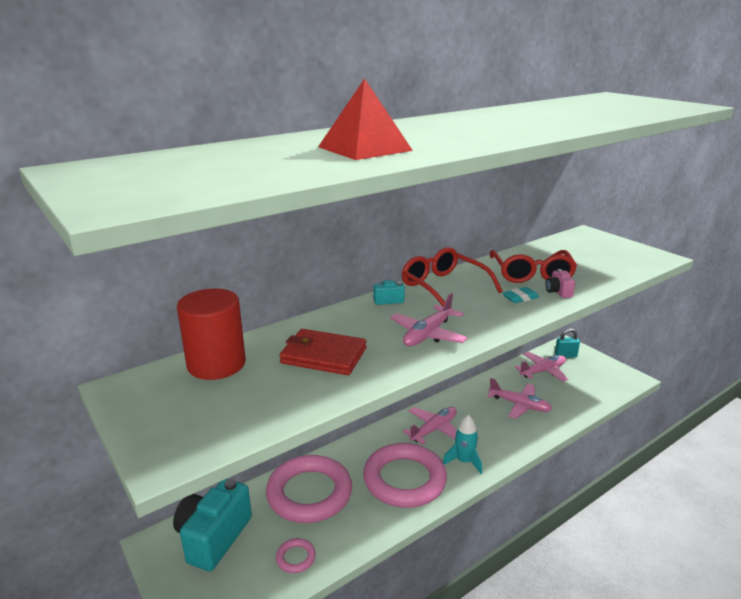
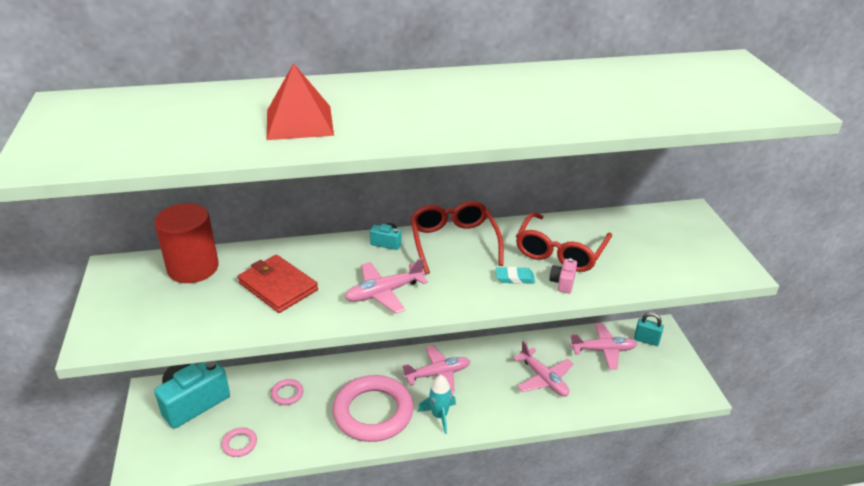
camera: 25 degrees right, 10 degrees up
pink ring [266,455,352,523] -> pink ring [271,379,303,405], size x0.41

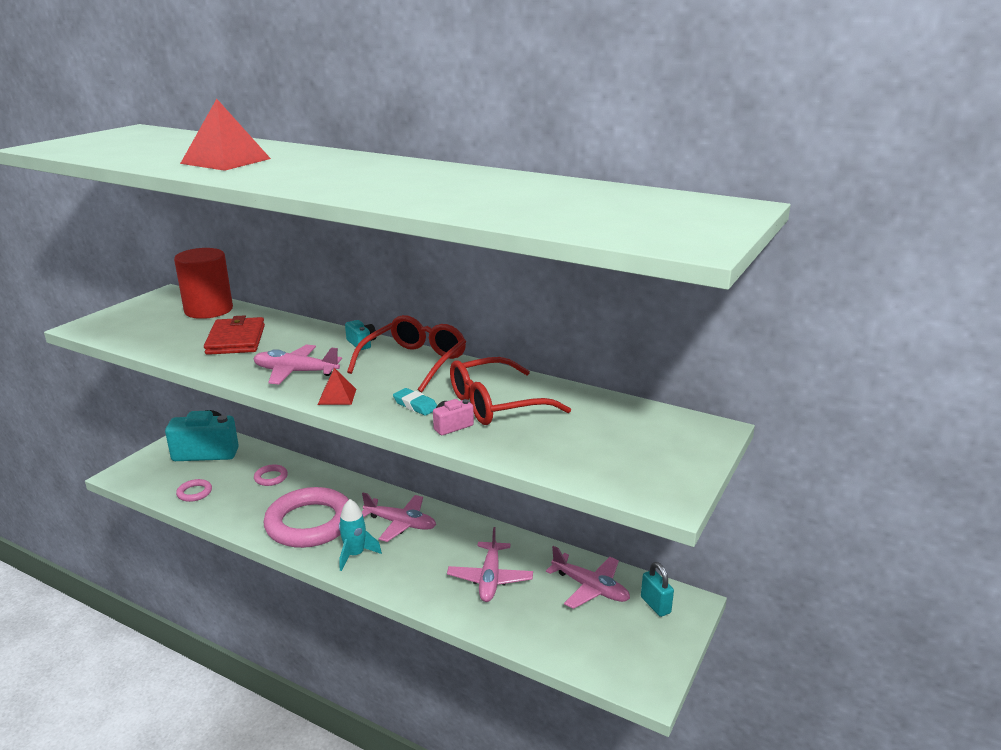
camera: 40 degrees right, 10 degrees down
none -> red pyramid [318,368,356,405]

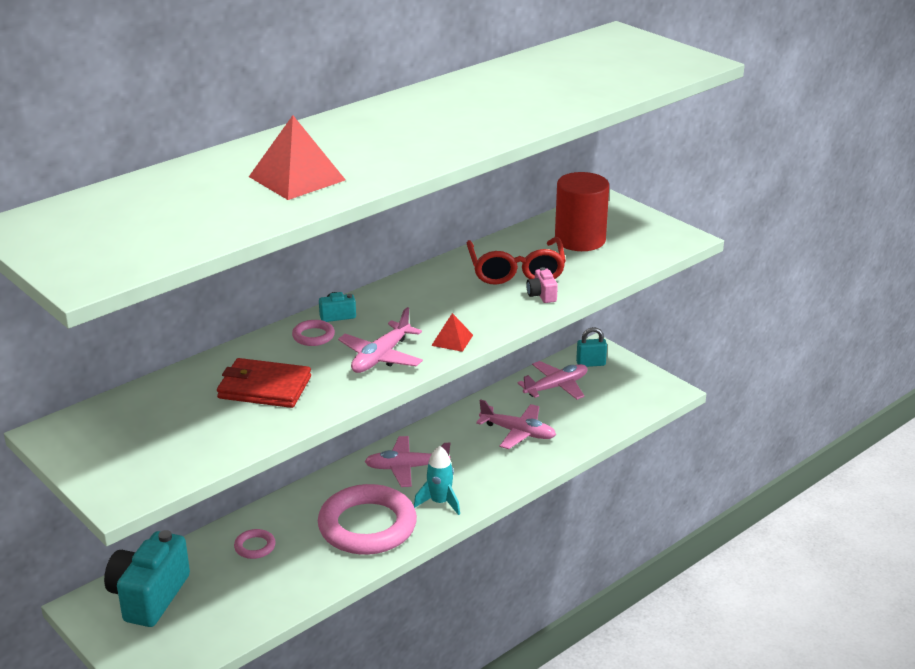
camera: 70 degrees left, 5 degrees up
red cylinder [174,248,233,319] -> red cylinder moved to [555,172,609,251]
pink ring [176,479,212,502] -> pink ring moved to [292,320,335,346]
red glasses [347,315,466,393] -> none
pink plane [362,493,436,542] -> pink plane turned 135 degrees counterclockwise [364,436,451,487]
turquoise eraser [393,388,437,416] -> none

